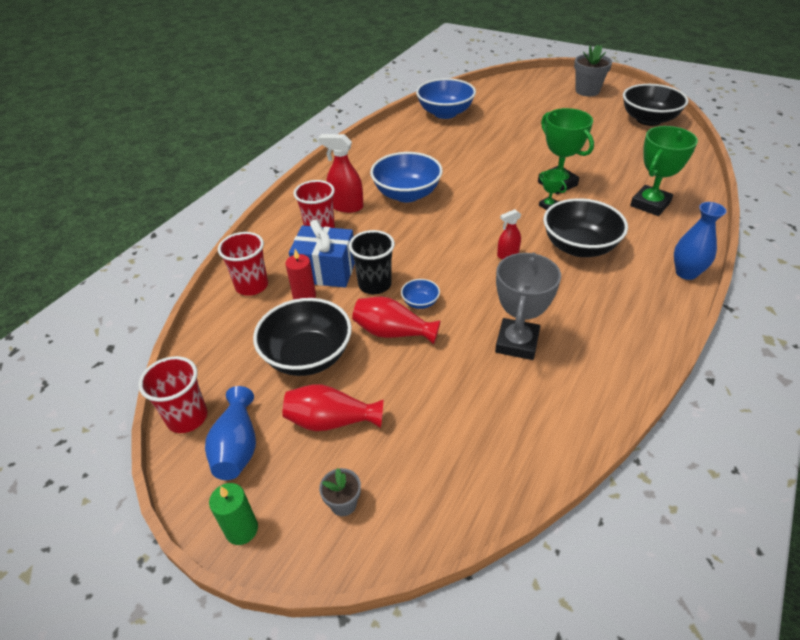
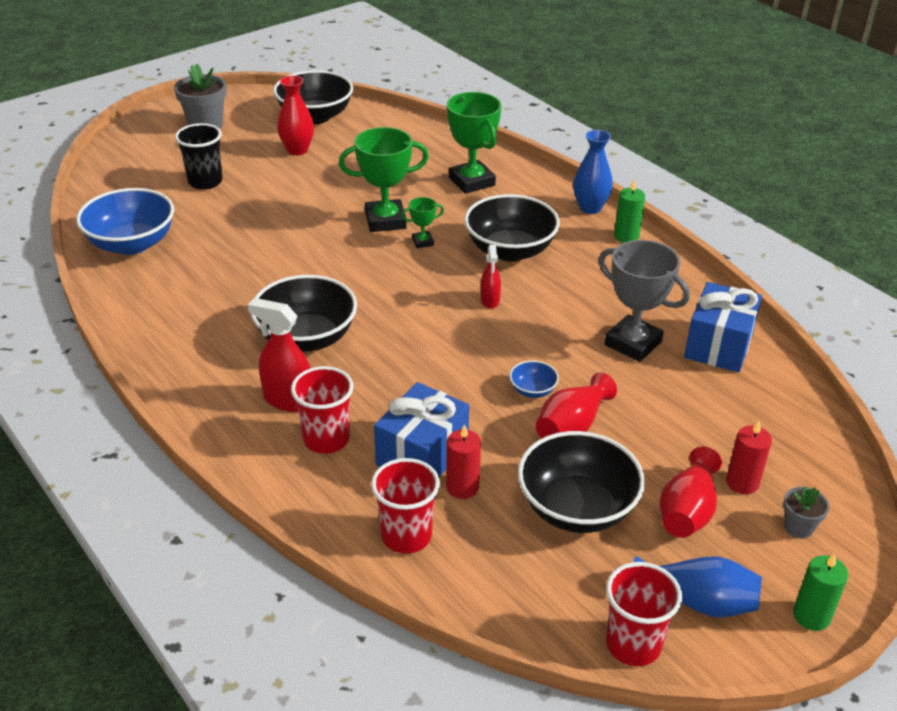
camera: 70 degrees left, 5 degrees down
red spray bottle [318,134,364,213] -> red spray bottle turned 75 degrees clockwise [248,298,311,412]
black cup [349,230,395,294] -> black cup moved to [175,123,223,190]
blue bowl [370,152,443,203] -> black bowl [250,275,357,352]
none -> red vase [277,76,314,155]
none -> green candle [614,179,645,243]
none -> blue gift [684,282,762,372]
none -> red candle [726,421,772,494]

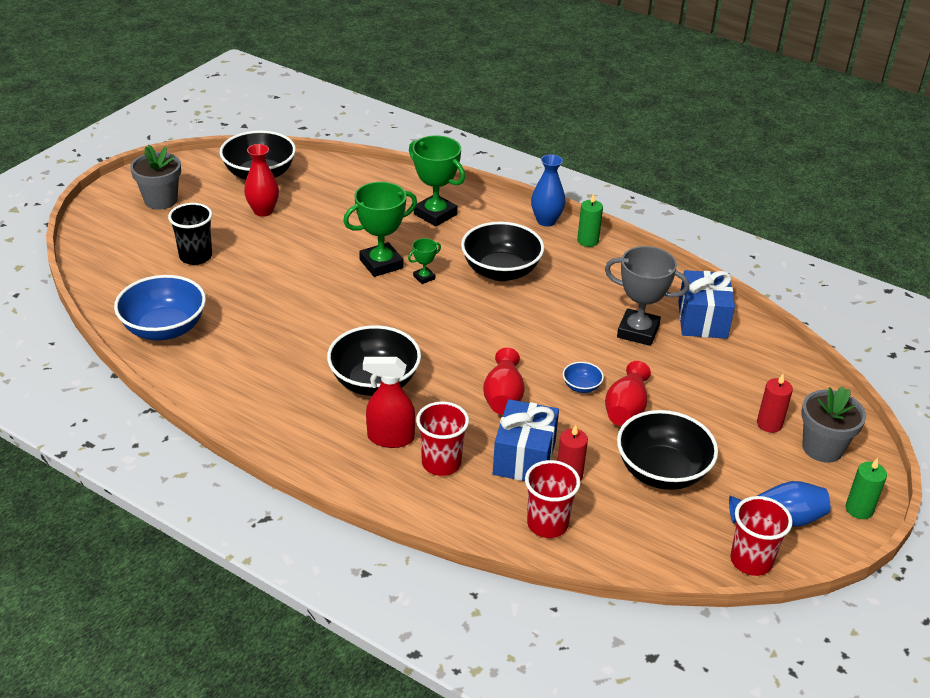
camera: 20 degrees left, 0 degrees up
red spray bottle [481,245,501,309] -> none
red vase [660,446,722,538] -> red vase moved to [483,348,525,415]
grey flower pot [783,486,830,539] -> grey flower pot [801,387,866,463], size x1.83

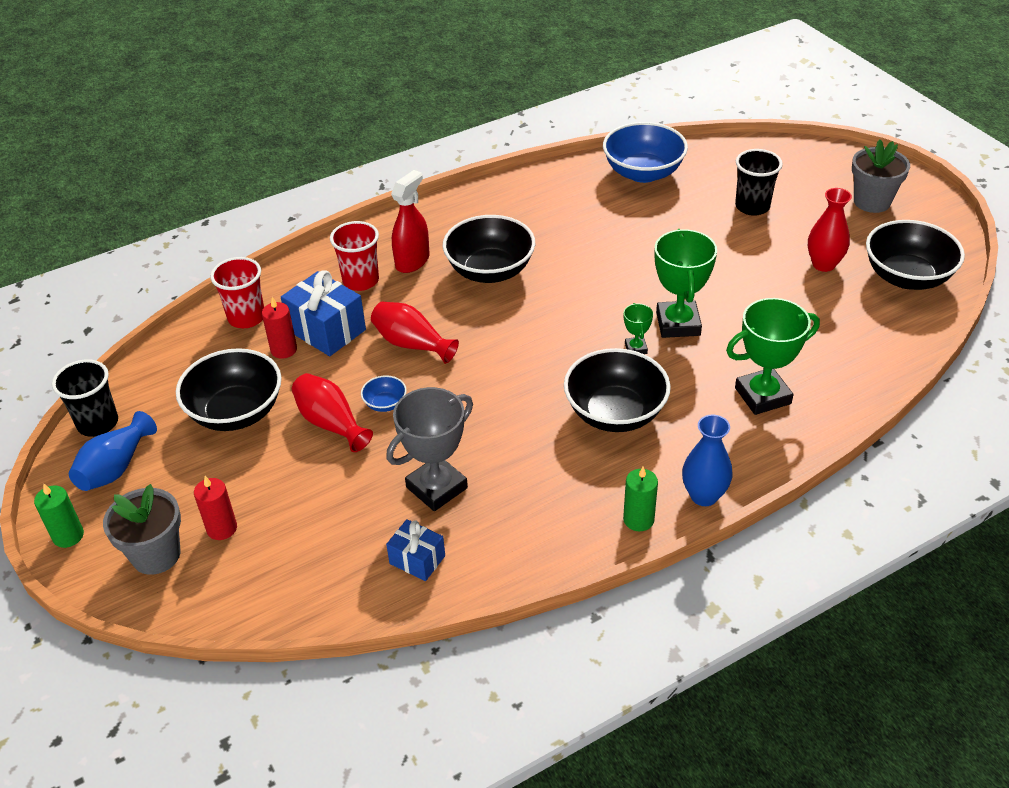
camera: 120 degrees right, 5 degrees up
blue gift [678,270,735,339] -> blue gift [386,519,445,581], size x0.59
red cup [730,496,793,576] -> black cup [52,359,118,437]

